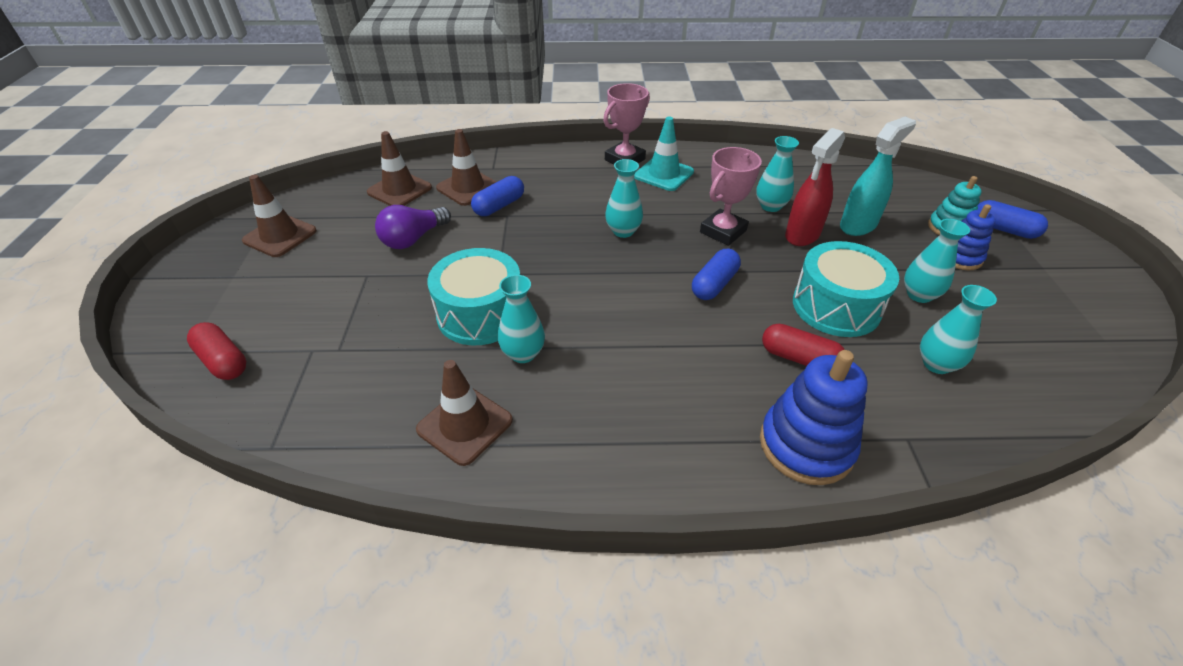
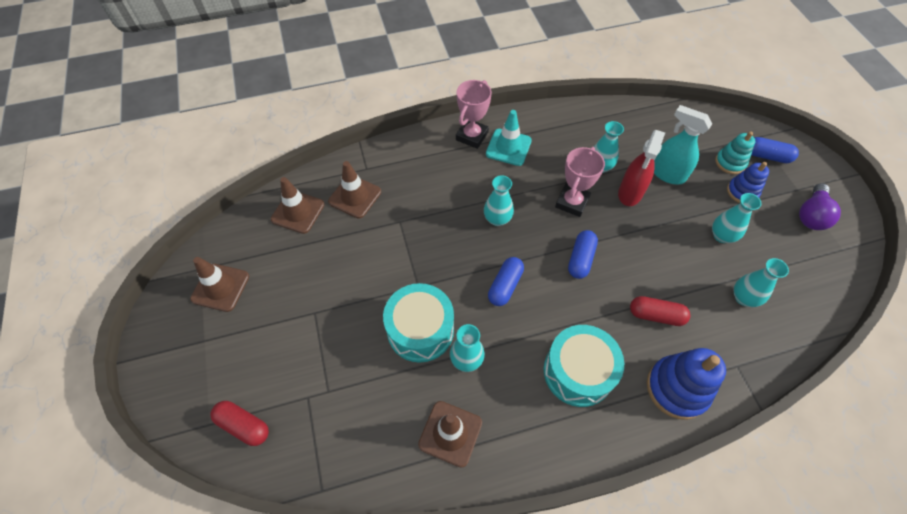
camera: 15 degrees left, 15 degrees up
purple light bulb [375,205,451,249] -> purple light bulb moved to [799,183,841,230]
blue capsule [471,176,524,216] -> blue capsule moved to [488,257,524,306]
turquoise drum [793,241,899,337] -> turquoise drum moved to [544,325,624,407]
turquoise spray bottle [840,117,916,236] -> turquoise spray bottle turned 90 degrees counterclockwise [654,105,712,184]

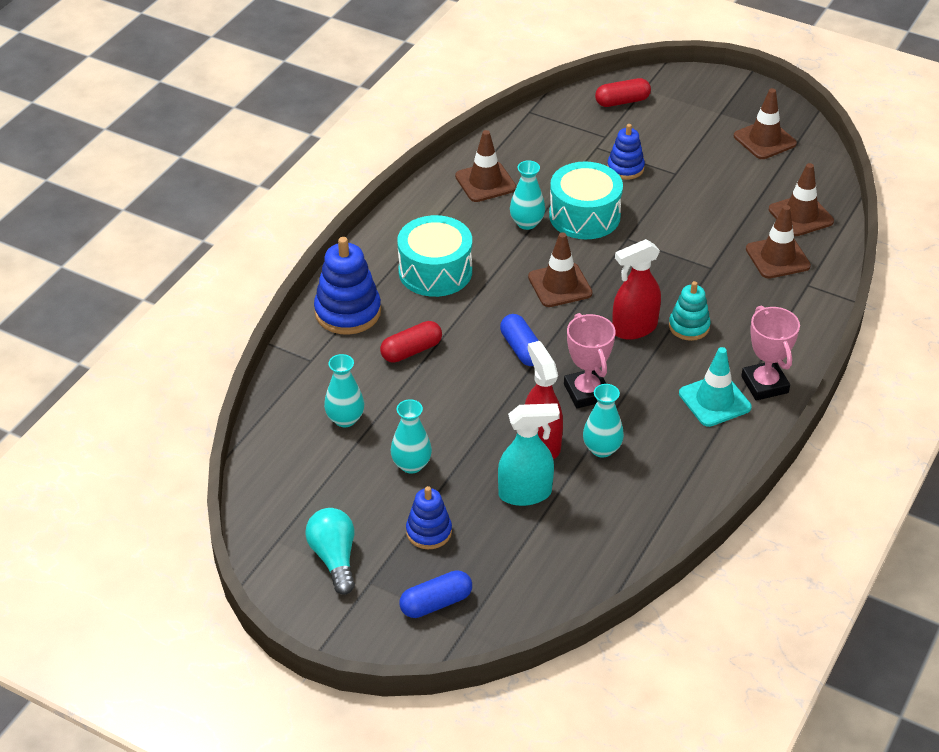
camera: 135 degrees right, 15 degrees down
turquoise vase [484,175,514,226] -> red spray bottle [612,239,661,340]
blue capsule [488,257,524,306] -> brown traffic cone [528,232,592,307]
turquoise stacking toy [715,131,756,174] -> turquoise stacking toy moved to [669,281,711,341]
purple light bulb [799,183,841,230] -> turquoise light bulb [305,508,355,595]
none -> blue stacking toy [607,124,645,180]

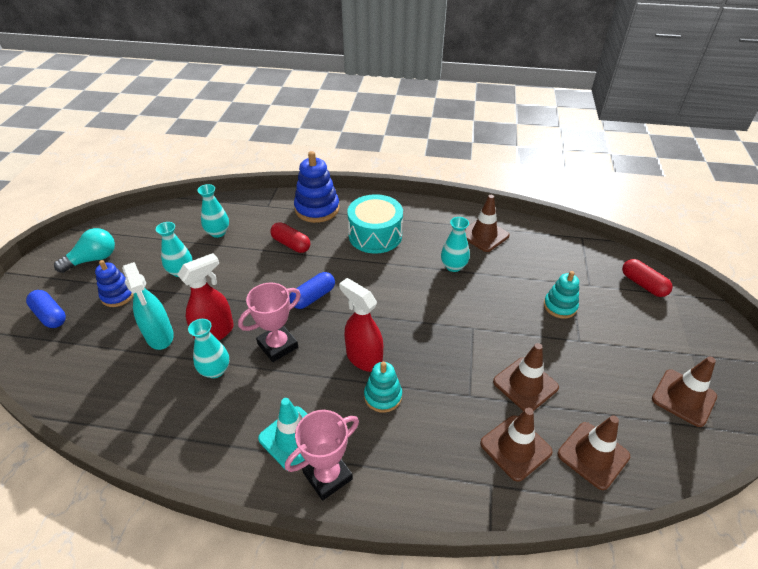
camera: 70 degrees right, 0 degrees up
brown traffic cone [528,232,592,307] -> brown traffic cone moved to [493,343,559,411]
turquoise drum [549,161,623,239] -> none
blue stacking toy [607,124,645,180] -> turquoise stacking toy [544,271,579,319]

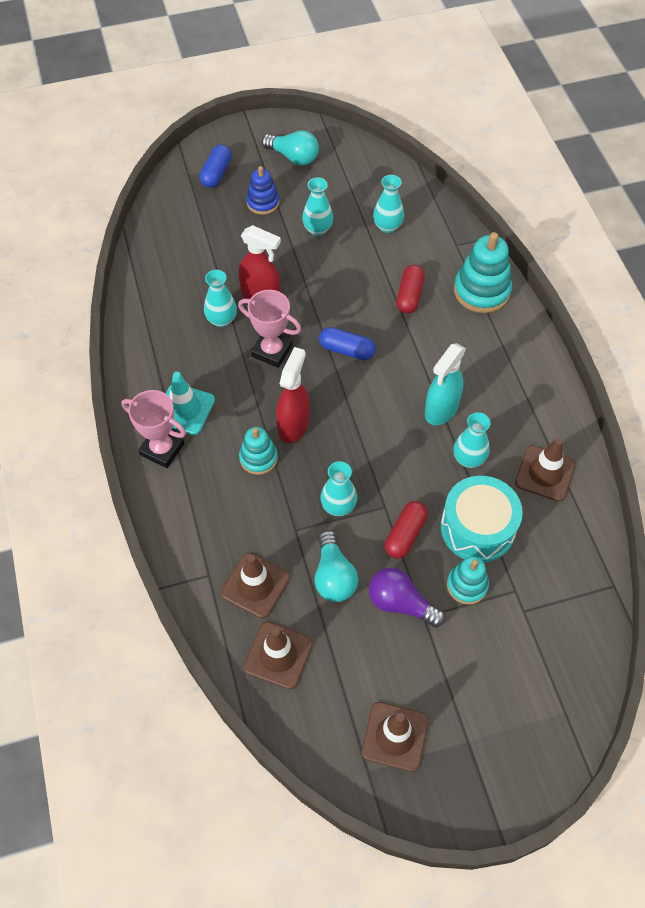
camera: 65 degrees right, 15 degrees up
turquoise spray bottle [122,262,174,350] -> turquoise spray bottle moved to [425,343,466,426]
blue stacking toy [294,151,339,223] -> turquoise stacking toy [454,232,512,313]
turquoise drum [347,194,403,254] -> turquoise drum moved to [441,476,523,563]
brown traffic cone [493,343,559,411] -> turquoise light bulb [314,530,359,602]
red capsule [622,259,673,297] -> red capsule moved to [385,501,428,559]
none -> turquoise vase [320,461,357,516]
none -> purple light bulb [369,568,445,627]

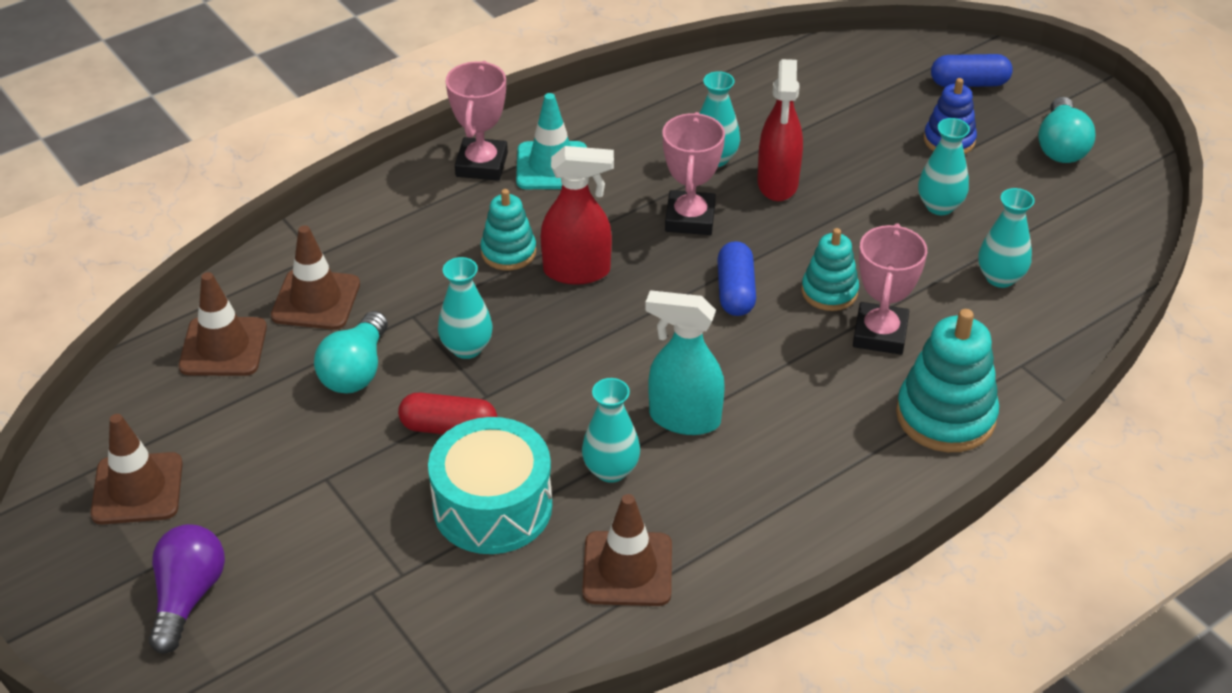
camera: 70 degrees right, 15 degrees down
turquoise light bulb [314,530,359,602] -> turquoise light bulb turned 45 degrees counterclockwise [314,311,388,393]
purple light bulb [369,568,445,627] -> purple light bulb moved to [149,524,225,653]
red capsule [396,265,425,314] -> pink trophy [853,223,927,355]
turquoise stacking toy [447,556,489,605] -> turquoise stacking toy moved to [802,228,859,311]

